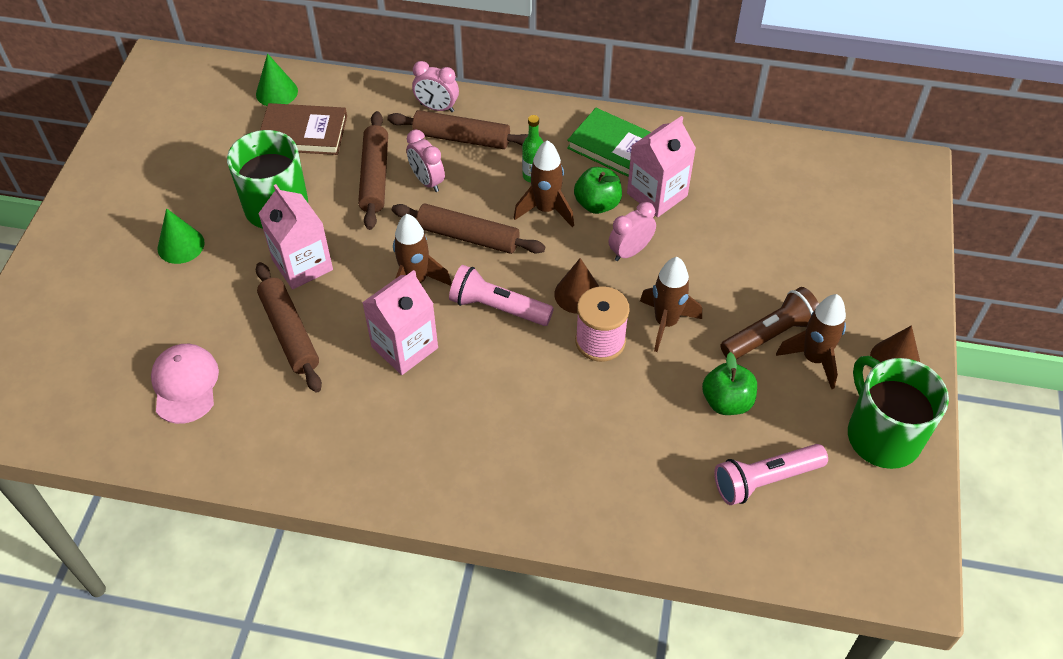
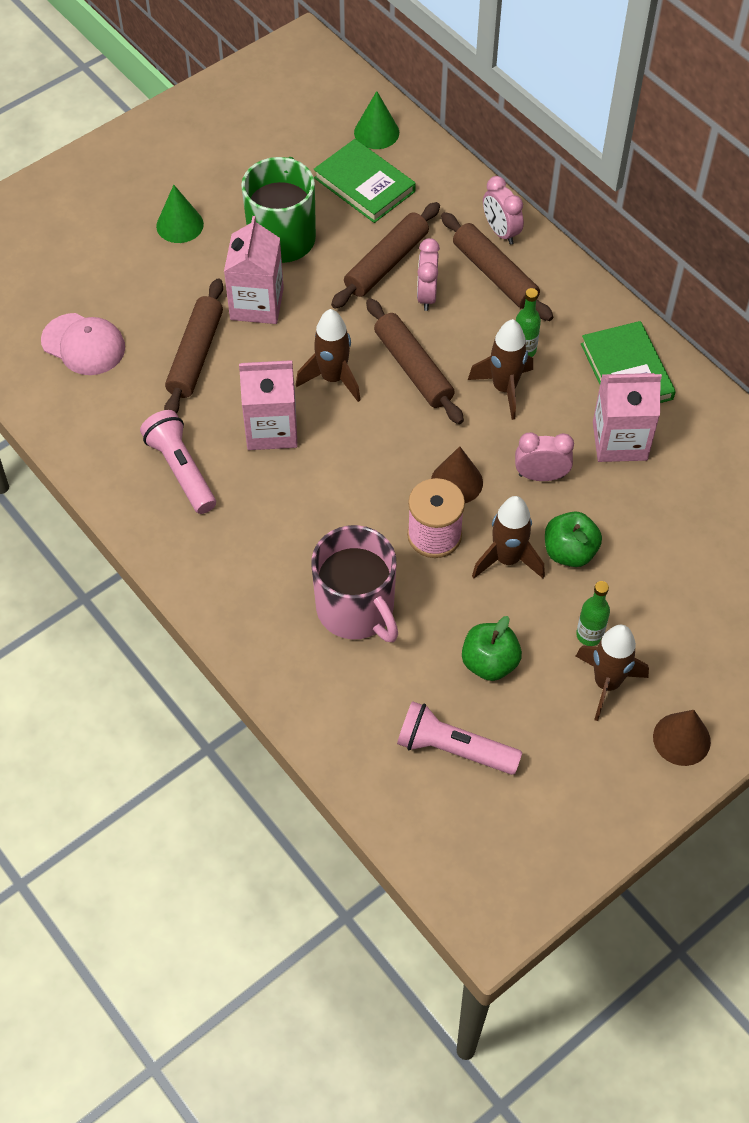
camera: 40 degrees right, 5 degrees up
pink cap [151,344,219,424] -> pink cap turned 90 degrees clockwise [41,313,125,375]
brown book [260,103,347,155] -> green book [314,139,416,223]
pink flashlight [449,265,554,326] -> pink flashlight moved to [140,410,216,514]
green apple [574,167,622,214] -> green apple moved to [545,511,602,567]
brown flashlight [720,287,819,359] -> green bottle [576,581,610,646]
green mug [848,356,949,469] -> none
none -> pink mug [311,525,398,642]

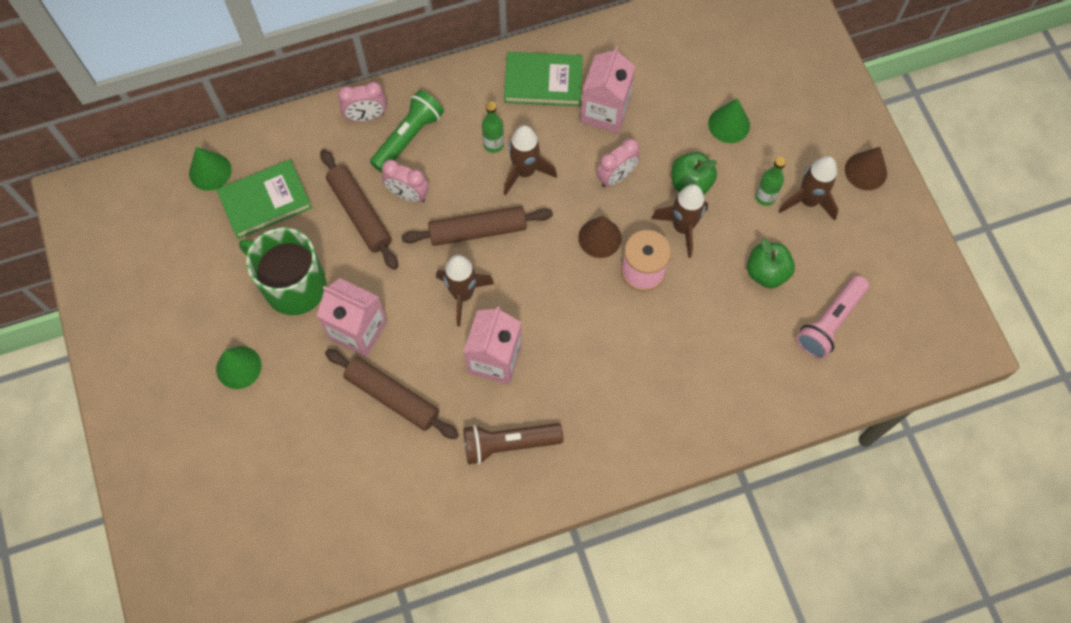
camera: 70 degrees left, 10 degrees up
pink cap [41,313,125,375] -> none
pink flashlight [140,410,216,514] -> brown flashlight [464,423,564,465]
pink mug [311,525,398,642] -> none
brown rolling pin [441,212,553,321] -> green flashlight [370,90,444,173]
pink clock [515,432,574,481] -> pink clock turned 150 degrees counterclockwise [596,139,640,187]
none -> green cone [708,98,750,143]

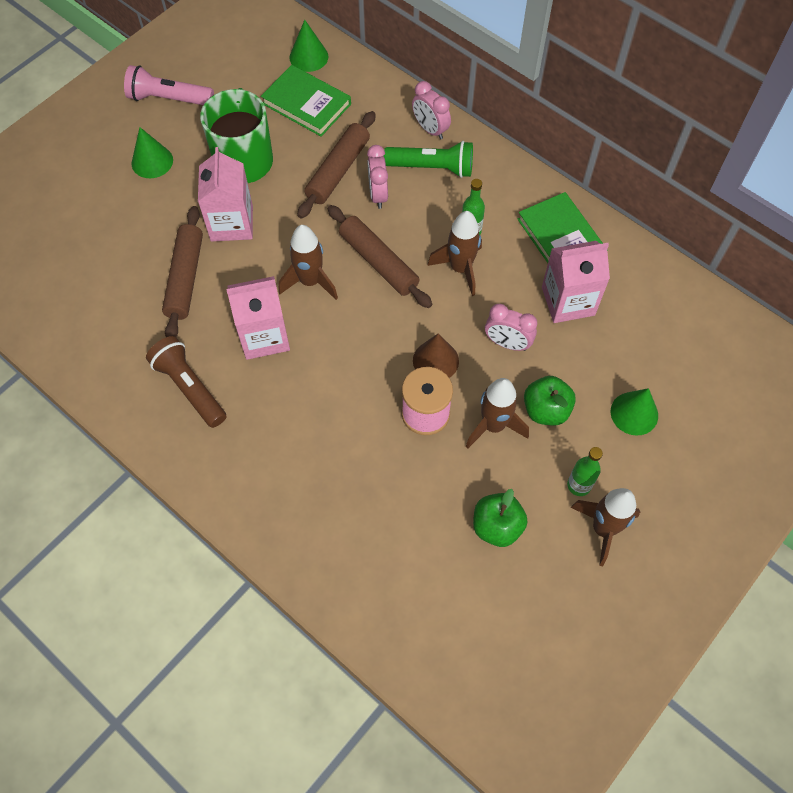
camera: 60 degrees right, 5 degrees down
pink flashlight [796,275,869,359] -> pink flashlight moved to [124,65,214,105]
brown cone [845,147,887,190] -> none

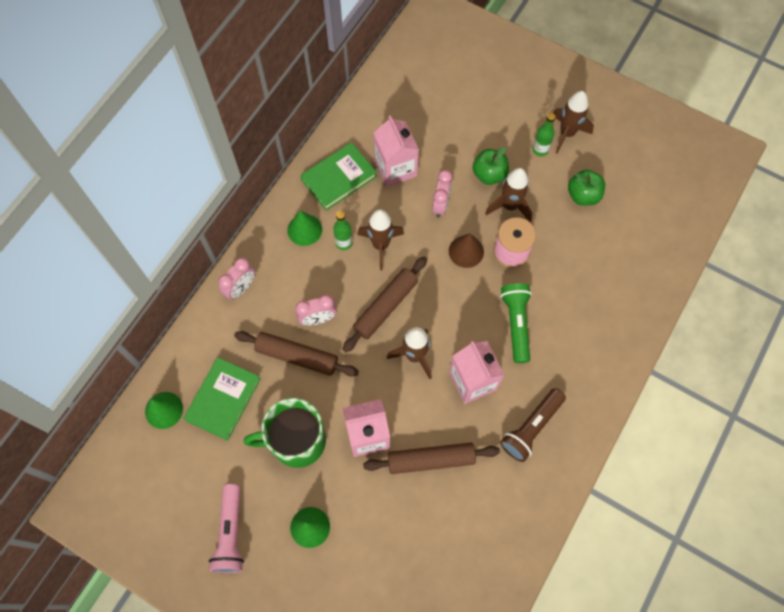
camera: 100 degrees left, 5 degrees up
green flashlight [384,141,473,178] -> green flashlight moved to [500,283,532,363]
green cone [610,388,658,435] -> green cone moved to [287,211,322,246]

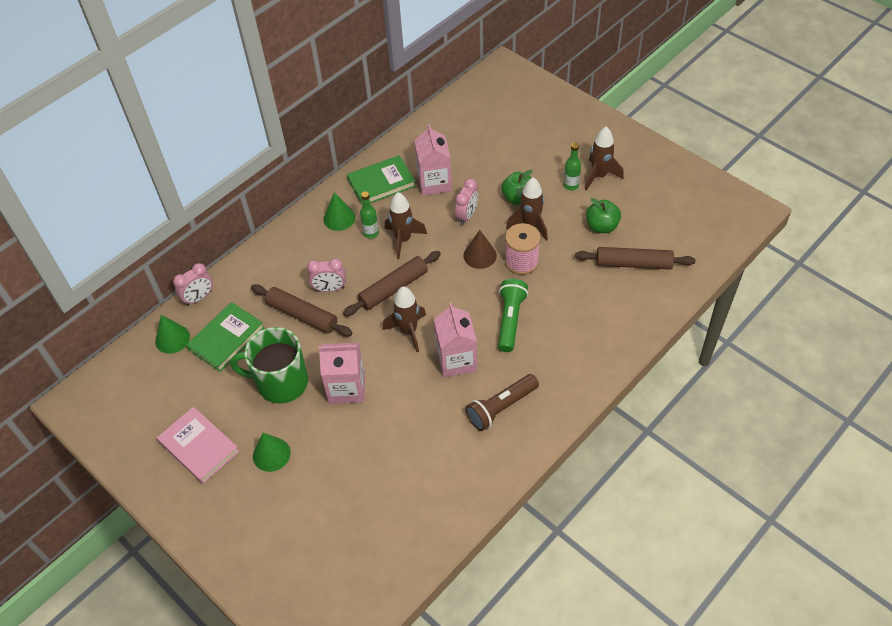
camera: 15 degrees right, 15 degrees down
pink flashlight [209,484,244,573] -> pink book [157,407,240,484]
pink clock [219,258,255,300] -> pink clock moved to [173,263,213,306]
brown rolling pin [363,442,500,474] -> brown rolling pin moved to [575,247,695,270]

